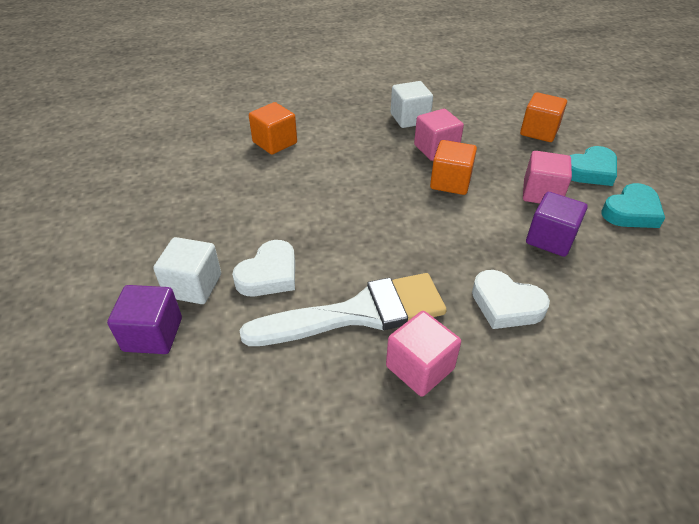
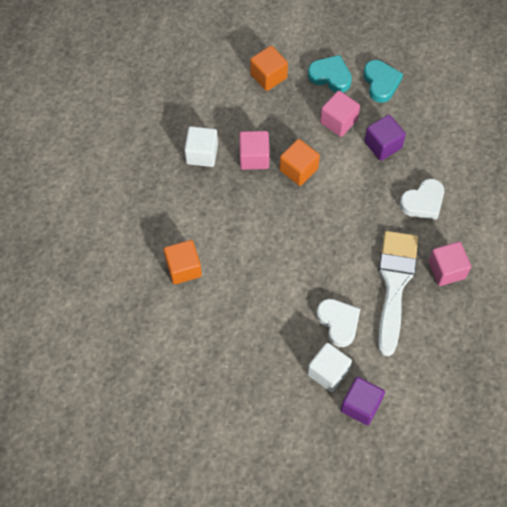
camera: 65 degrees left, 20 degrees up
turquoise heart [569,146,617,186] -> turquoise heart turned 60 degrees counterclockwise [308,55,352,92]

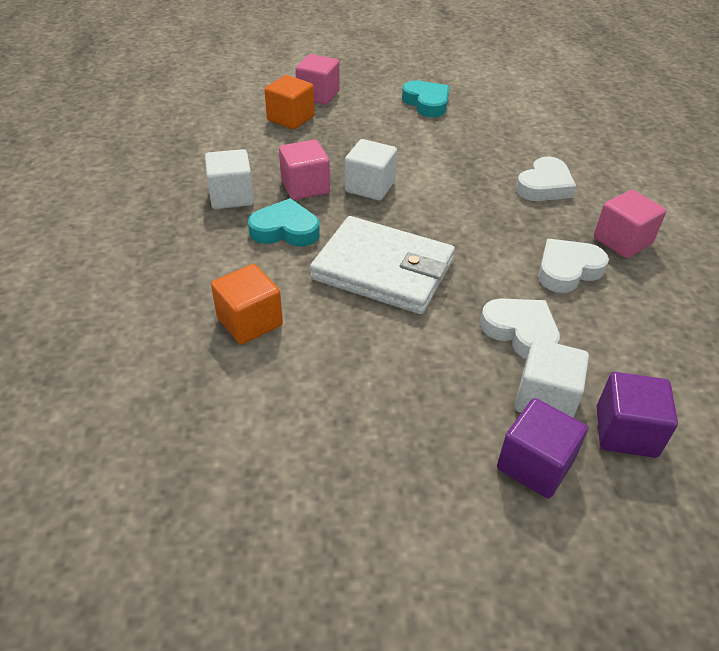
camera: 20 degrees left, 20 degrees down
orange cube [279,139,320,186] -> white cube [345,139,397,200]
turquoise heart [308,55,352,92] -> turquoise heart moved to [248,198,320,247]
pink cube [320,91,360,137] -> pink cube moved to [295,54,339,105]
purple cube [364,114,406,161] -> purple cube moved to [497,398,588,498]
white brush [378,231,418,356] -> white heart [538,239,609,293]
none -> white wallet [310,216,455,314]

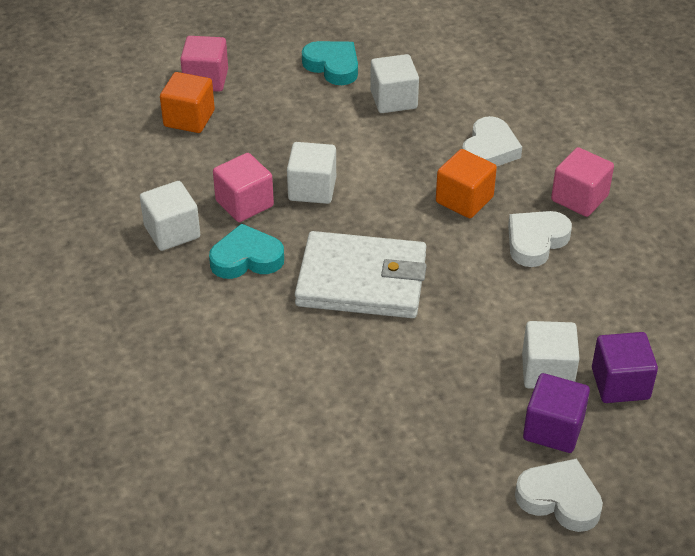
camera: 15 degrees left, 0 degrees up
orange cube [211,264,283,345] -> orange cube moved to [436,149,497,218]
white heart [480,299,560,359] -> white heart moved to [515,458,603,532]
none -> white cube [370,54,419,113]

